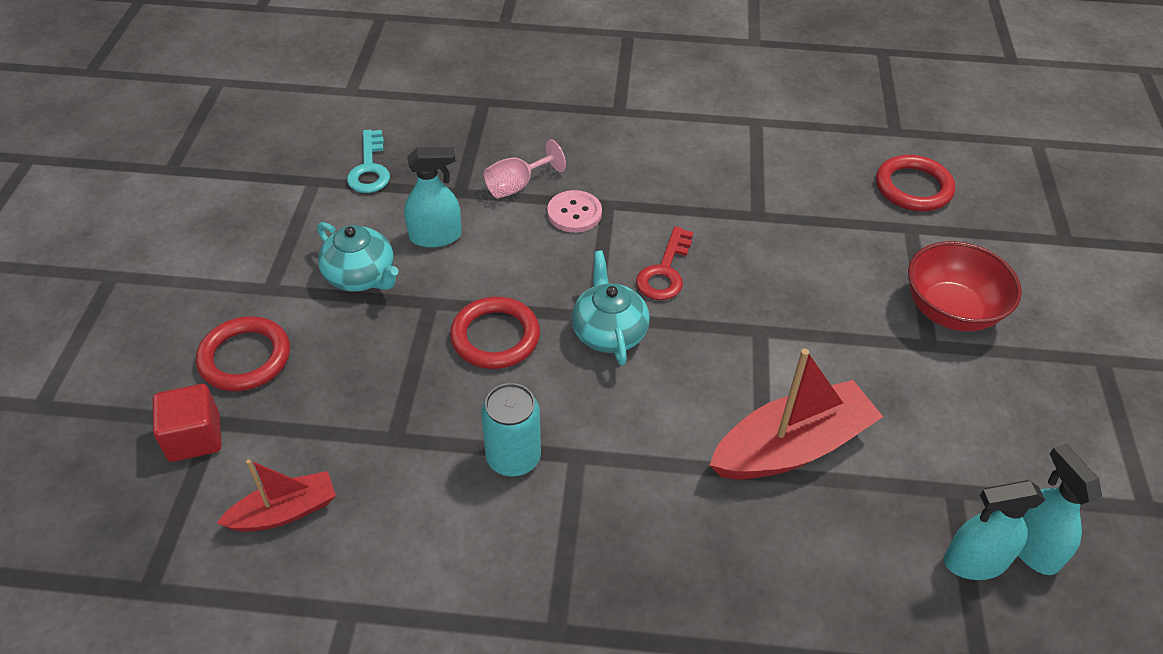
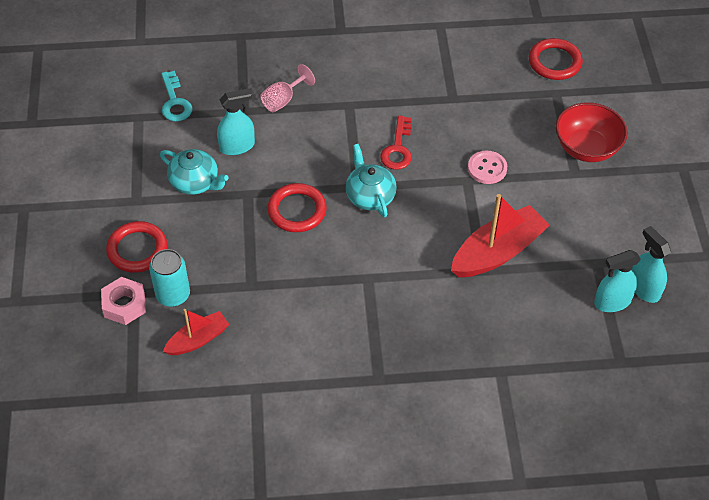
camera: 10 degrees left, 5 degrees up
red cube [153,384,222,462] -> pink nut [101,277,146,325]
turquoise can [481,383,541,477] -> turquoise can moved to [149,249,190,306]
pink button [547,190,602,233] -> pink button moved to [468,151,507,184]

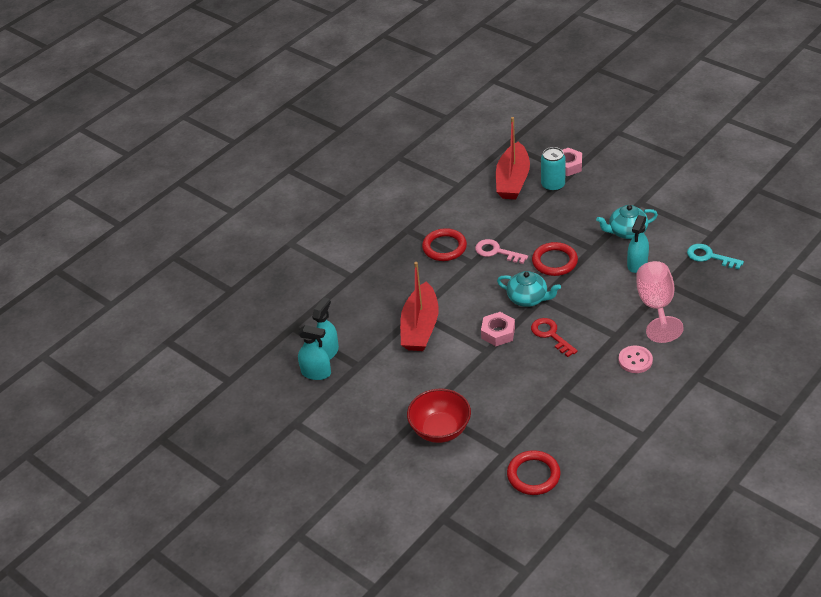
camera: 140 degrees right, 10 degrees down
red ring [106,221,167,273] -> red ring moved to [422,228,467,261]
red boat [163,309,230,355] -> red boat [496,117,530,200], size x1.71
pink goblet [260,64,315,112] -> pink goblet [637,261,684,343], size x1.71
pink button [468,151,507,184] -> pink button moved to [618,345,653,373]
none -> pink key [475,239,528,264]
none -> pink nut [481,312,515,346]

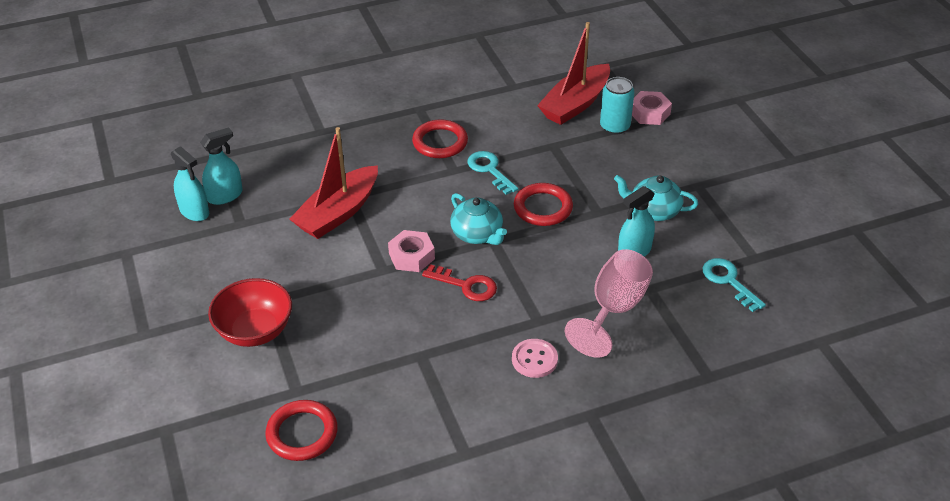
camera: 25 degrees right, 0 degrees up
pink key [475,239,528,264] -> turquoise key [467,151,518,195]
red key [531,318,578,357] -> red key turned 120 degrees clockwise [422,264,497,301]

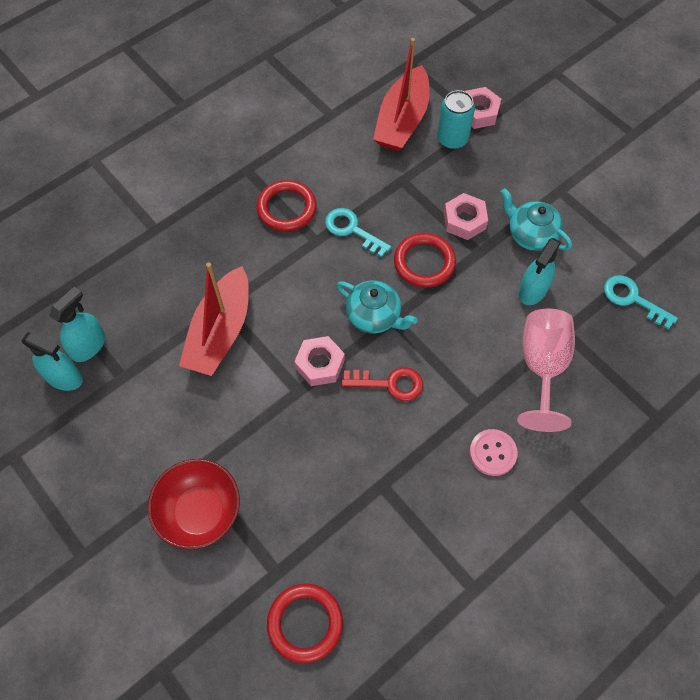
camera: 20 degrees left, 20 degrees up
turquoise teapot [614,175,698,221] -> turquoise teapot turned 45 degrees clockwise [501,188,572,251]
none -> pink nut [444,193,488,240]

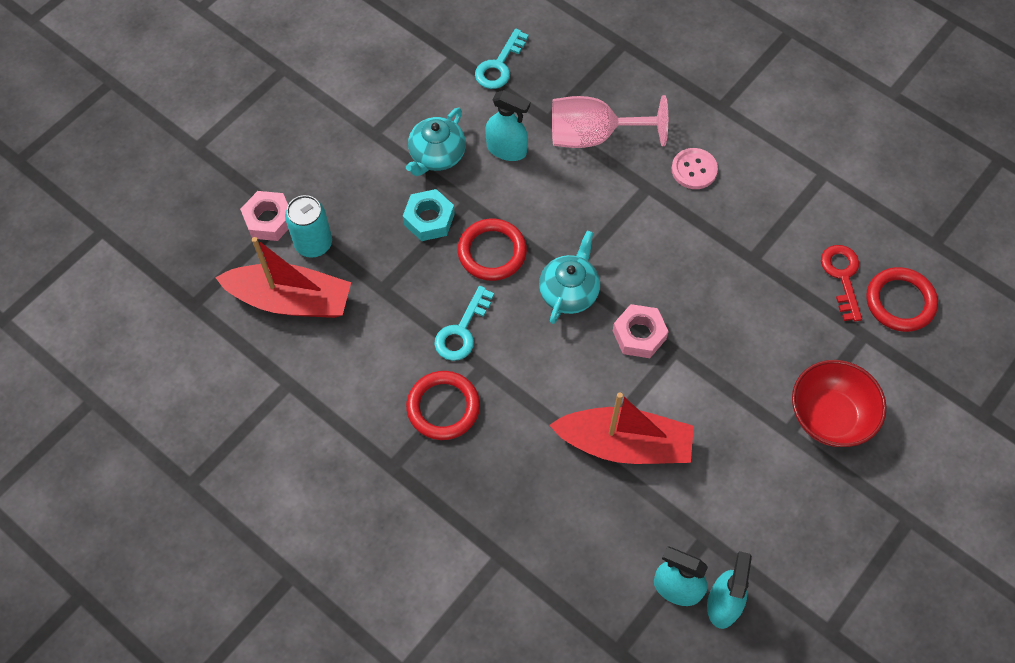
camera: 100 degrees left, 0 degrees up
red key [341,367,423,401] -> red key moved to [821,245,862,321]
pink nut [444,193,488,240] -> turquoise nut [403,189,455,241]

